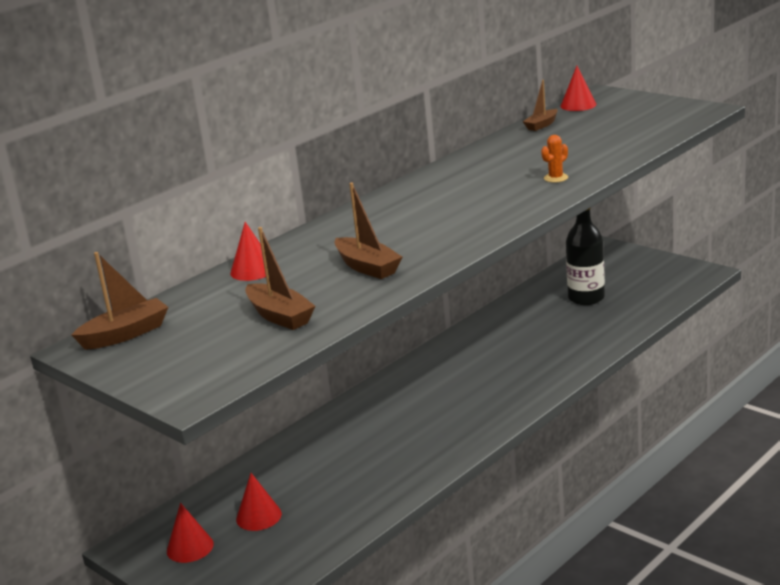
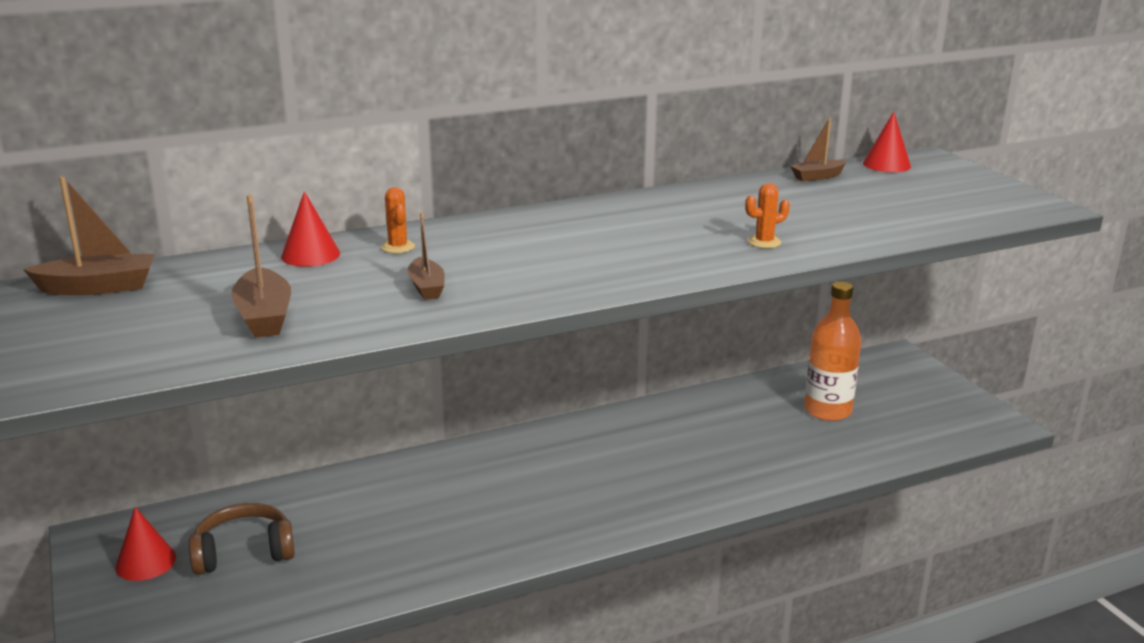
camera: 20 degrees right, 0 degrees up
red cone [236,473,282,531] -> brown headphones [189,503,295,575]
brown boat [334,183,402,279] -> brown boat [408,213,445,300], size x0.65
black bottle [566,208,605,305] -> orange bottle [804,282,861,421]
none -> orange cactus [381,187,415,253]

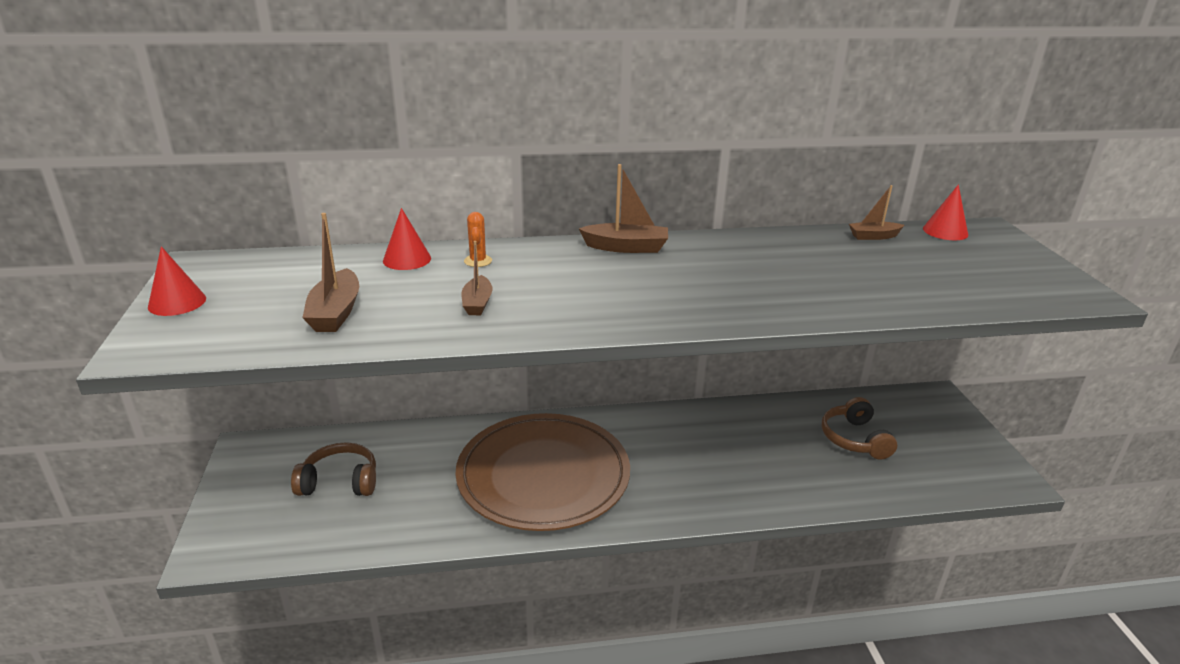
camera: 15 degrees right, 5 degrees up
brown boat [23,176,155,295] -> brown boat moved to [579,164,668,253]
red cone [115,507,176,581] -> red cone moved to [148,246,206,316]
orange cactus [745,183,790,248] -> none
orange bottle [804,282,861,421] -> brown headphones [822,397,897,459]
none -> brown plate [456,413,630,531]

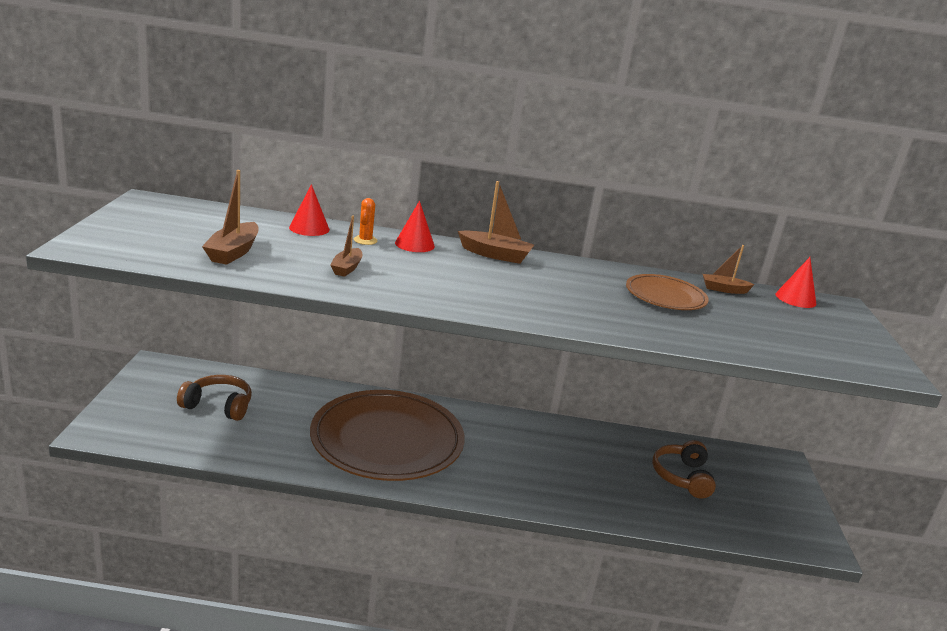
camera: 10 degrees right, 5 degrees down
red cone [148,246,206,316] -> red cone moved to [395,201,435,252]
none -> brown plate [626,274,709,310]

